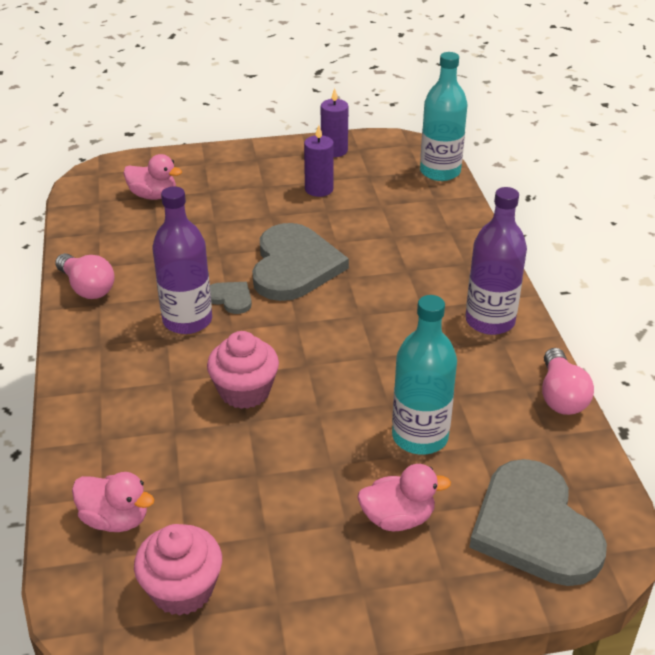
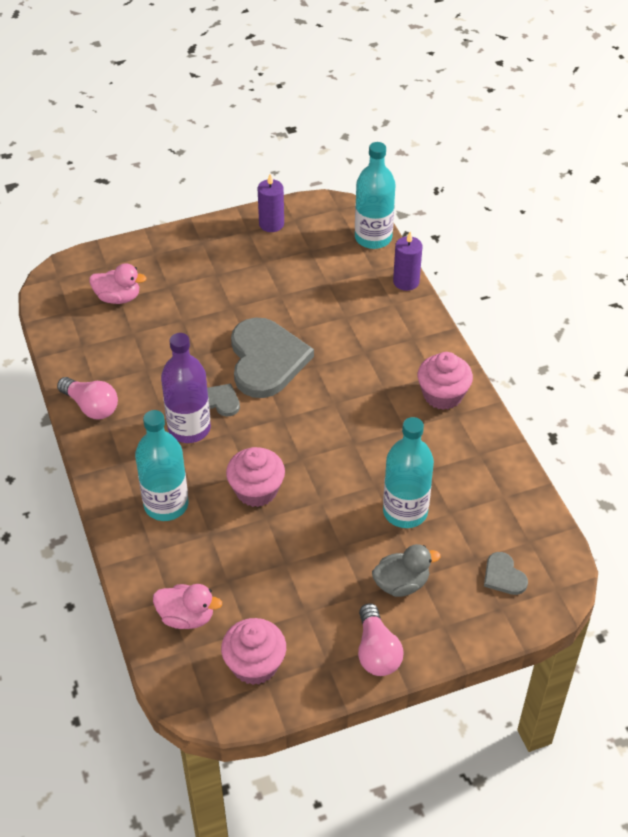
camera: 10 degrees left, 10 degrees up
purple candle [304,125,334,197] -> purple candle moved to [393,232,423,291]
pink duck [357,464,451,531] -> grey duck [372,544,441,597]
purple bottle [466,187,527,335] -> pink cupcake [417,352,473,410]
grey heart [469,459,607,586] -> grey heart [484,552,528,595], size x0.45
pink light bulb [542,348,594,415] -> pink light bulb moved to [358,603,404,676]
none -> turquoise bottle [135,410,188,521]

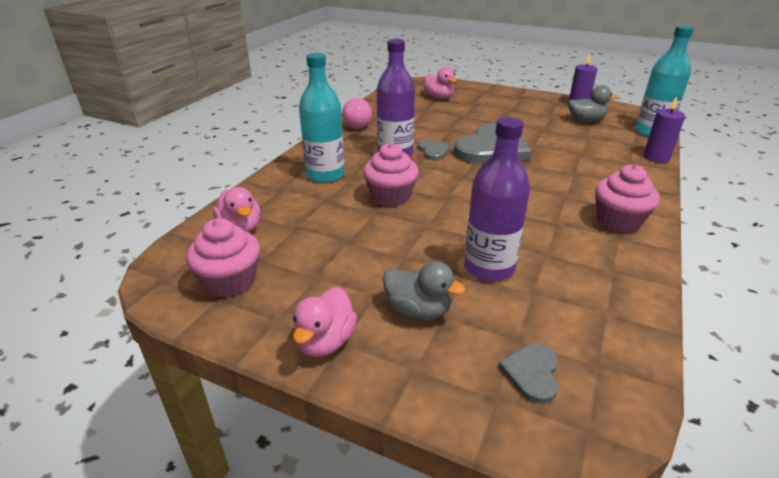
camera: 45 degrees right, 15 degrees down
pink light bulb [358,603,404,676] -> pink duck [293,287,357,357]
turquoise bottle [383,417,434,528] -> purple bottle [464,117,530,282]
none -> grey duck [568,85,618,122]

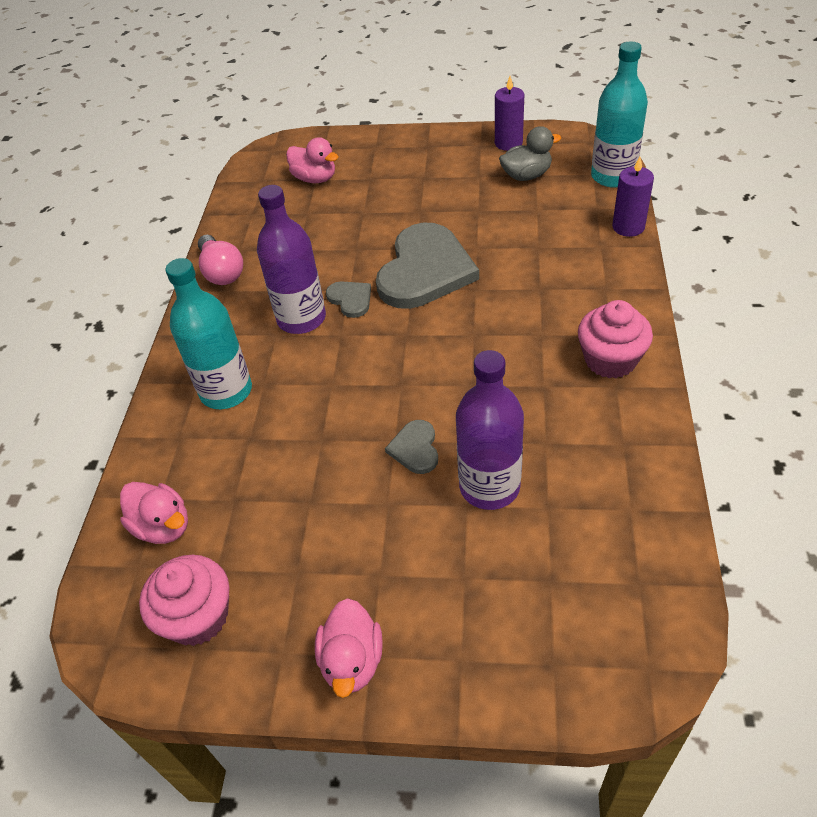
camera: 15 degrees left, 15 degrees up
pink cupcake [363,143,419,207] -> none
grey duck [383,261,465,320] -> none
grey heart [498,344,558,404] -> grey heart moved to [385,420,438,474]

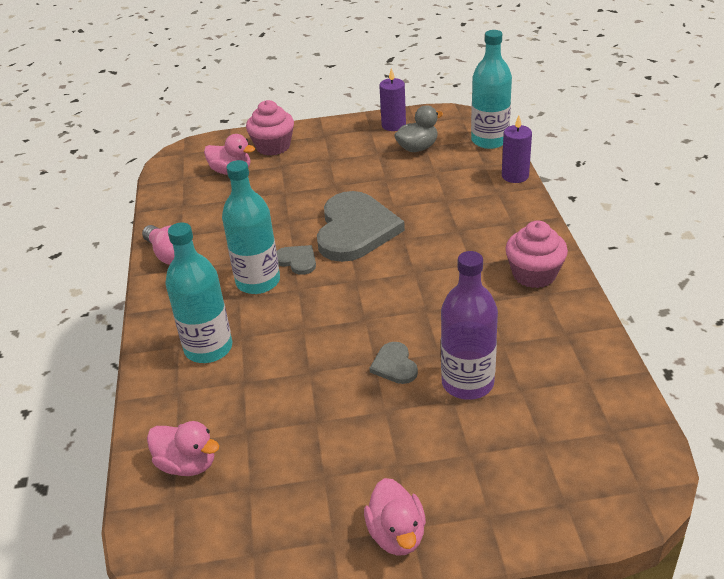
camera: 15 degrees left, 10 degrees down
pink cupcake [139,555,229,646] -> pink cupcake moved to [246,100,294,156]
purple bottle [257,185,326,334] -> turquoise bottle [222,160,280,294]

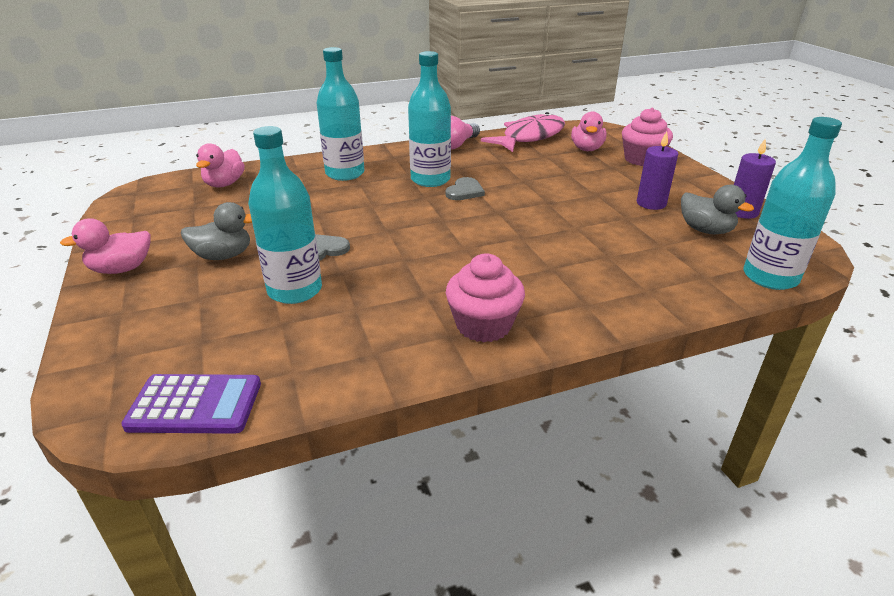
camera: 75 degrees right, 5 degrees down
grey heart [317,191,405,262] -> none
purple bottle [441,251,498,400] -> turquoise bottle [248,126,322,304]
purple candle [502,115,532,183] -> purple candle moved to [637,131,678,210]
none -> purple calculator [121,374,261,434]
none -> grey duck [181,202,252,260]
none -> pink fish [481,112,565,152]

